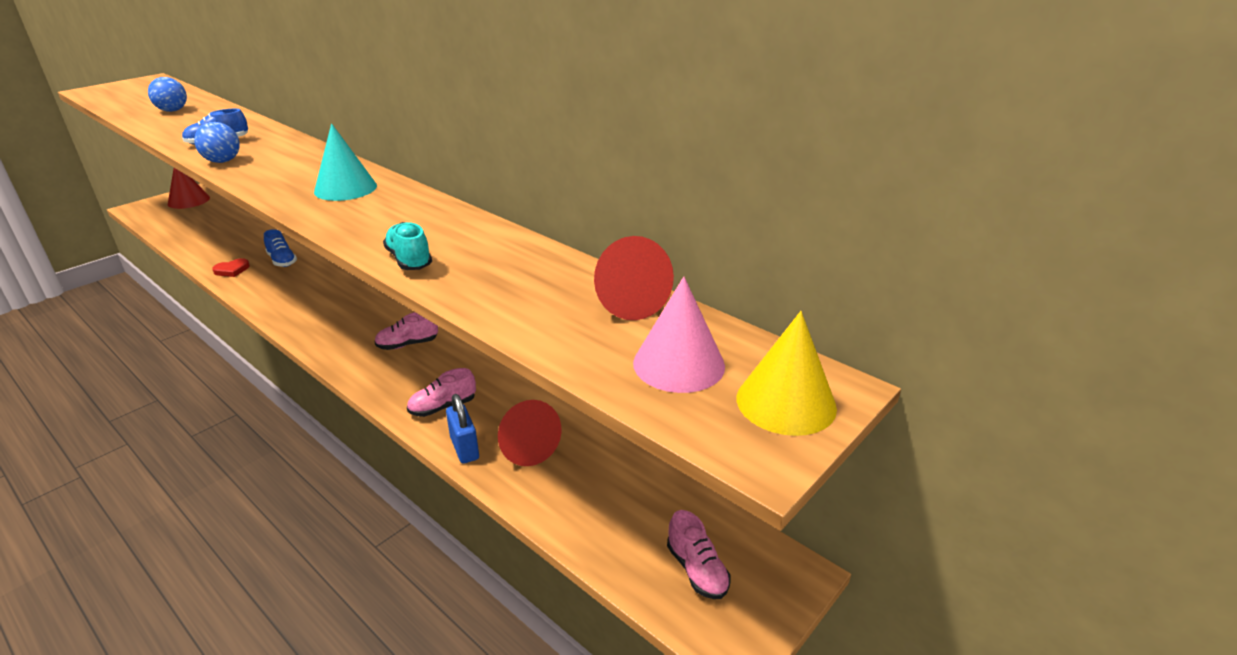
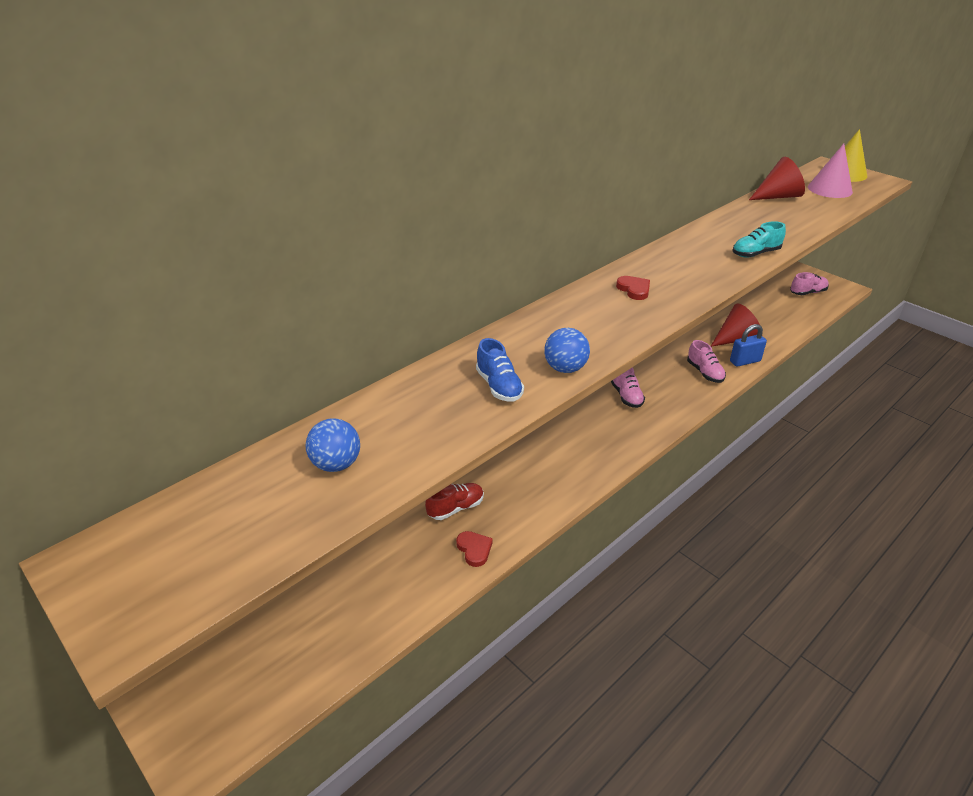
camera: 85 degrees left, 5 degrees up
red cone [168,168,210,209] -> none
blue shoe [264,229,297,267] -> red shoe [425,483,484,520]
turquoise cone [314,123,377,201] -> red heart [616,276,650,300]

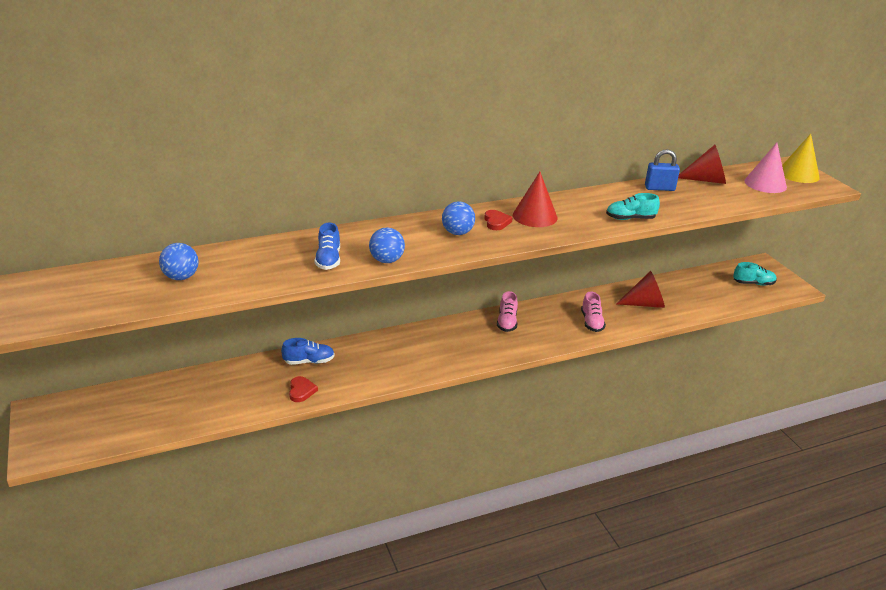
camera: 20 degrees right, 5 degrees down
red shoe [425,483,484,520] -> blue shoe [281,338,335,365]
blue padlock [730,324,767,367] -> blue padlock moved to [645,149,680,191]
pink shoe [790,272,829,295] -> turquoise shoe [733,262,777,286]
none -> blue ball [442,201,475,235]
none -> red cone [513,172,557,227]

